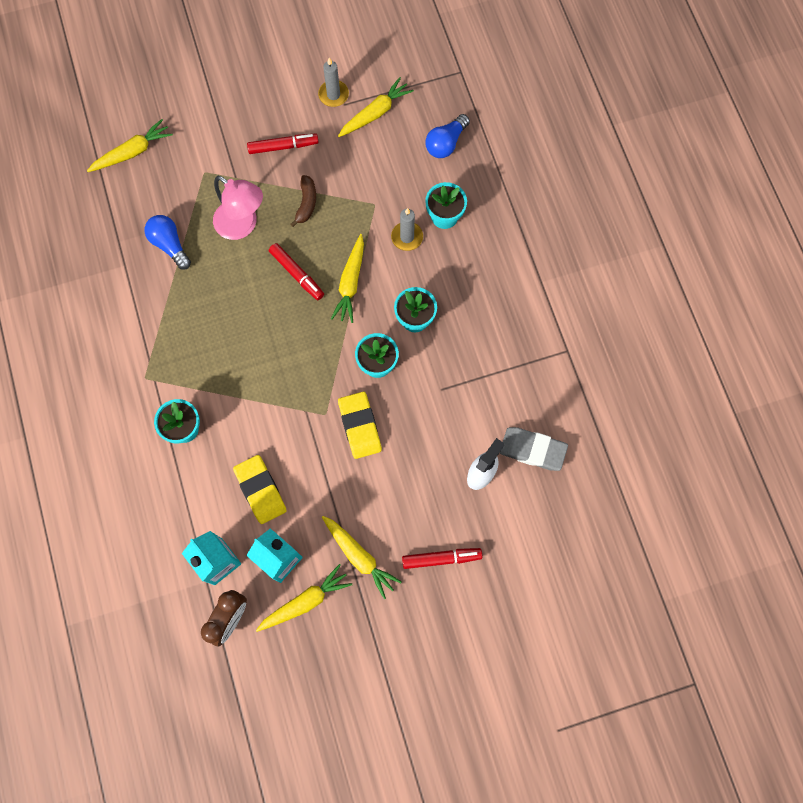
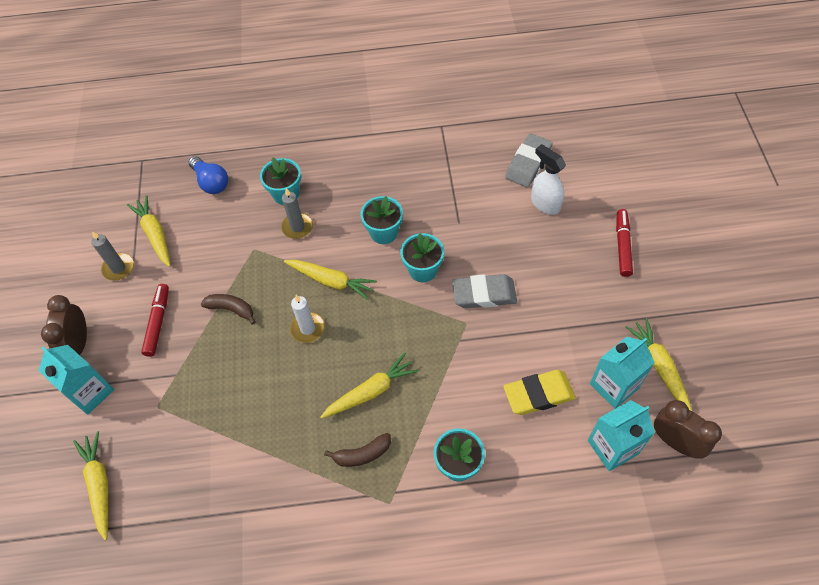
camera: 75 degrees left, 15 degrees down
blue light bulb [144,215,191,270] -> none
pink lamp [213,176,263,240] -> none
red marker [269,243,324,300] -> white candle [290,295,325,343]
yellow carrot [322,516,402,599] -> yellow carrot moved to [321,353,419,419]
yellow eraser [338,392,382,459] -> grey eraser [452,274,517,308]
none -> turquoise carton [38,345,114,415]
none -> brown clock [41,295,87,355]
none -> brown banana [324,433,391,467]

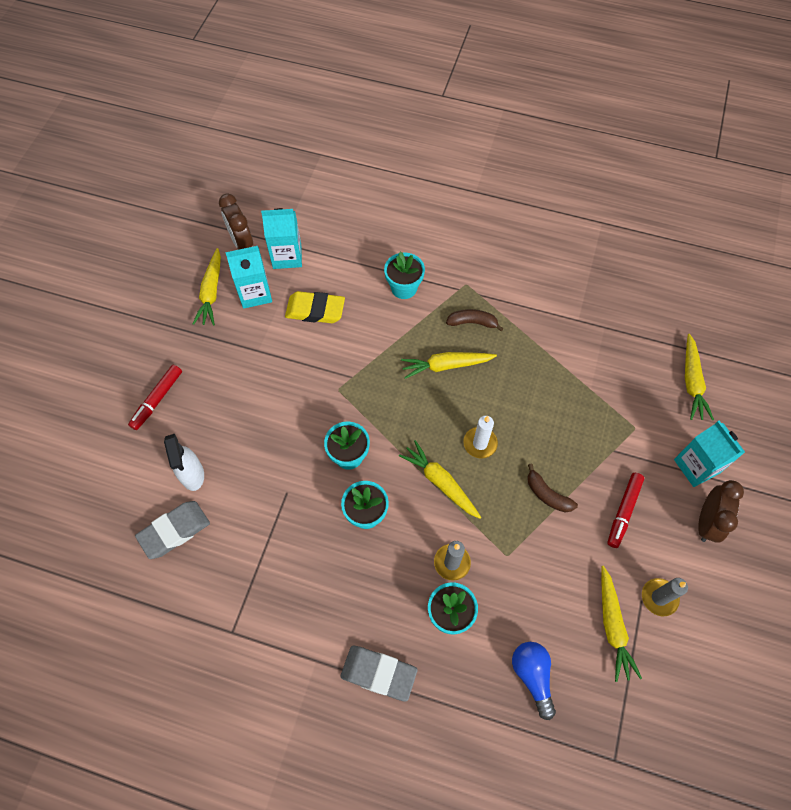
camera: 160 degrees left, 5 degrees up
grey eraser [452,274,517,308] -> grey eraser moved to [340,646,418,702]

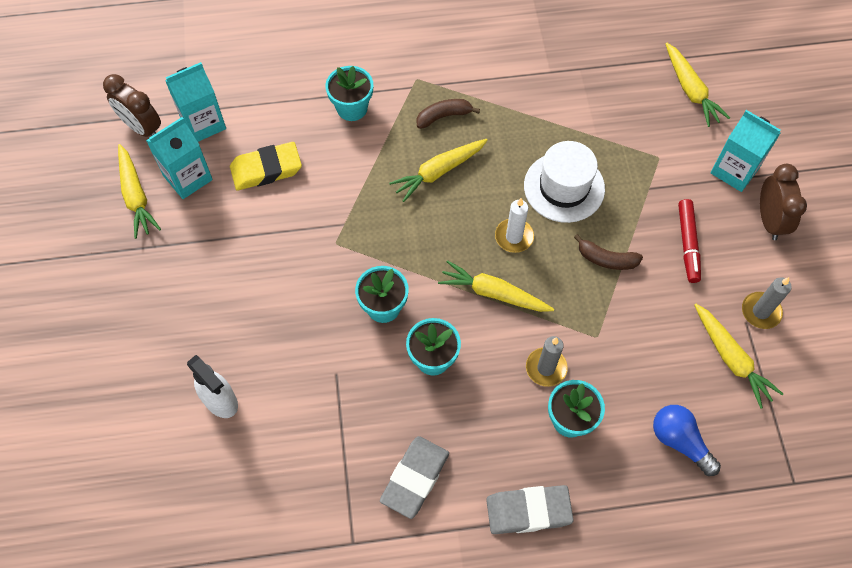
camera: 25 degrees left, 0 degrees up
red marker [128,365,182,430] -> none
grey eraser [135,501,210,559] -> grey eraser moved to [380,436,449,519]
none -> white hat [524,141,605,223]

